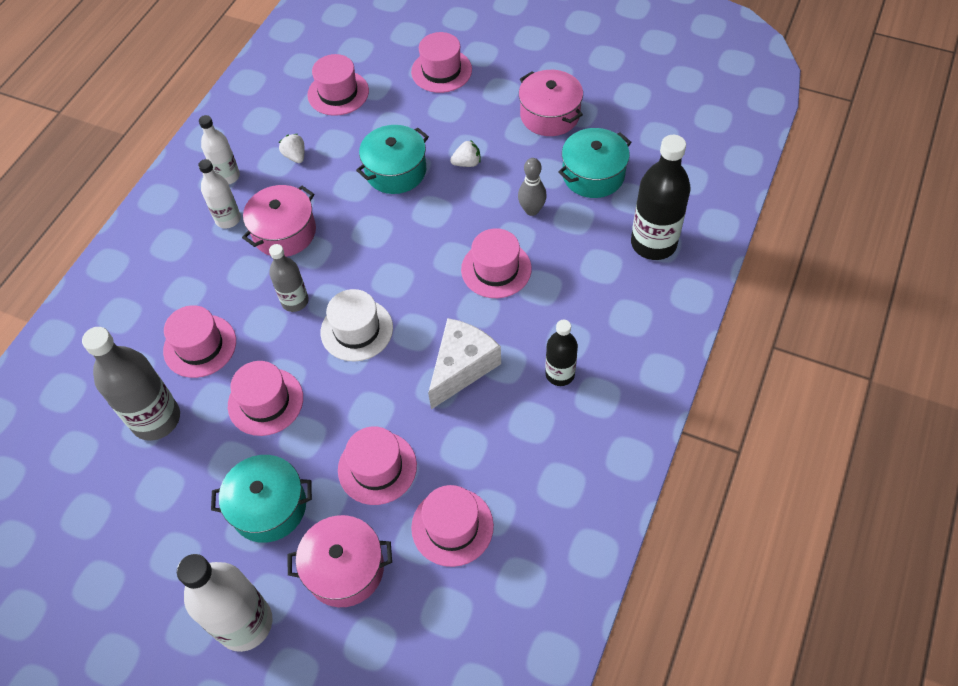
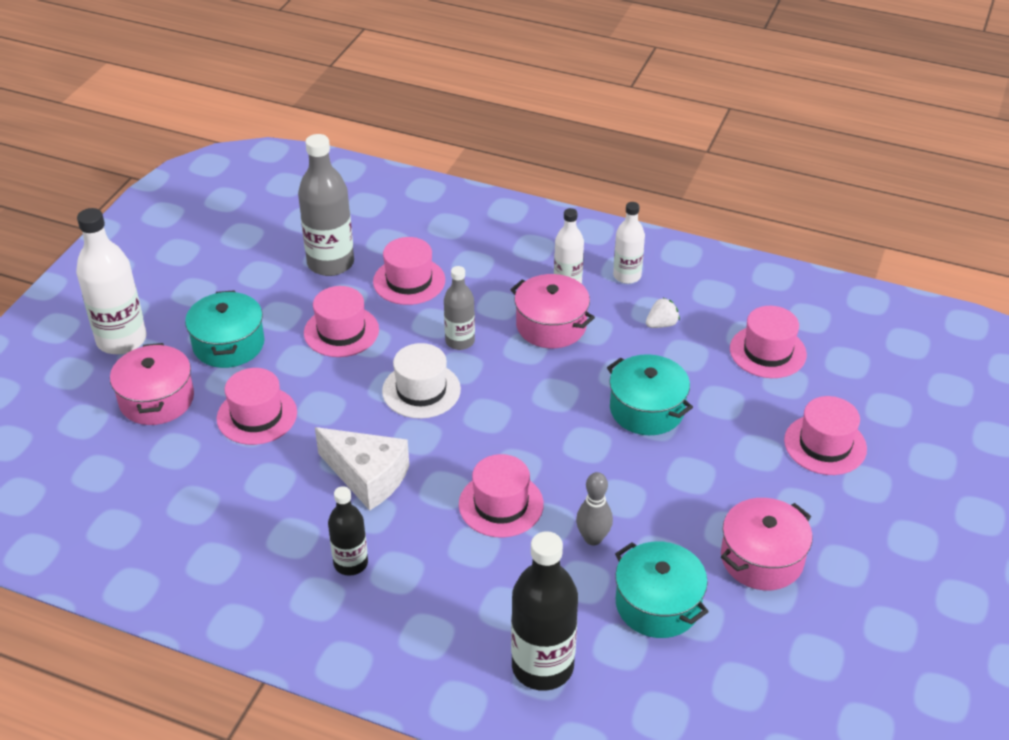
camera: 85 degrees right, 15 degrees down
pink hat [411,485,494,567] -> none
white strawberry [450,141,481,167] -> none

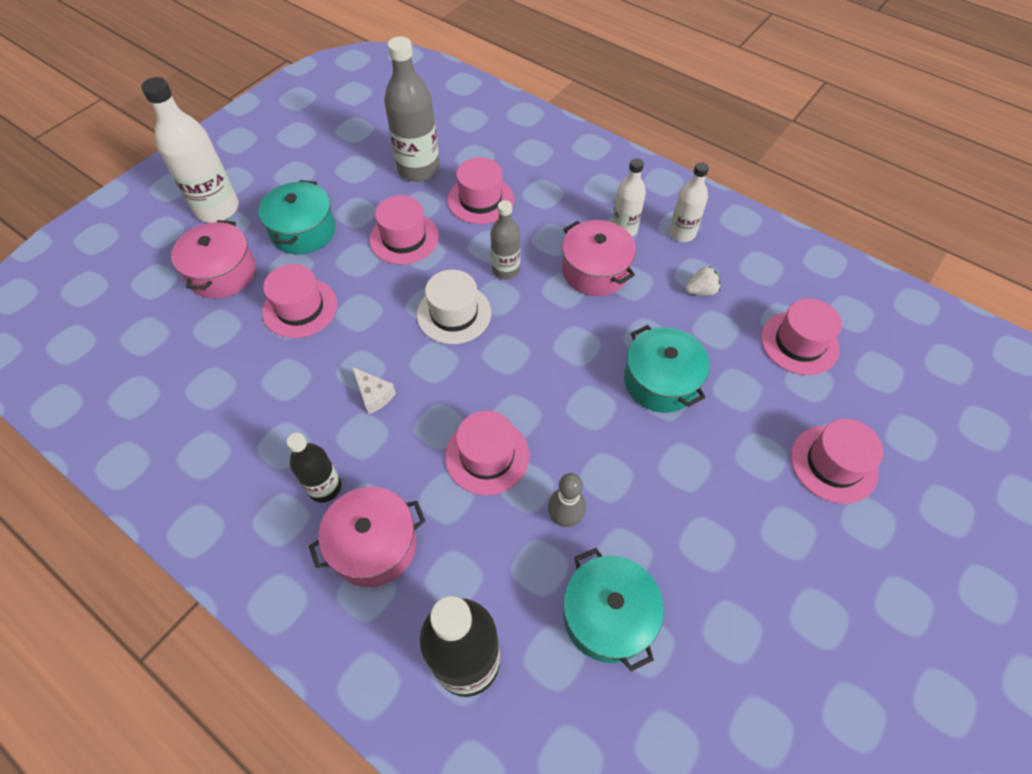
camera: 15 degrees right, 15 degrees up
white cheese [315,427,409,511] -> white cheese [352,367,396,414], size x0.52
pink pot [721,498,813,590] -> pink pot moved to [309,487,425,587]

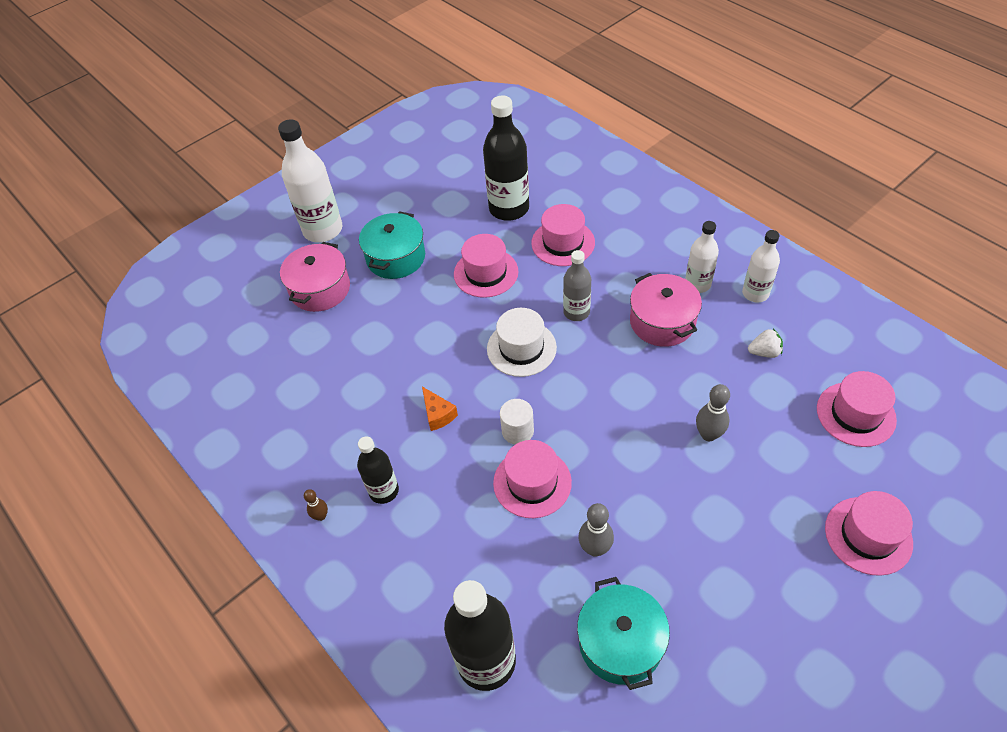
camera: 15 degrees right, 5 degrees down
pink hat [262,264,337,338] -> none
pink pot [309,487,425,587] -> none
white cheese [352,367,396,414] -> orange cheese [422,387,458,431]
grey bottle [384,36,440,182] -> black bottle [483,95,529,221]
turquoise pot [624,325,710,413] -> grey bowling pin [696,384,730,441]
none -> brown bowling pin [304,489,328,521]
none -> white cylinder [500,399,534,444]

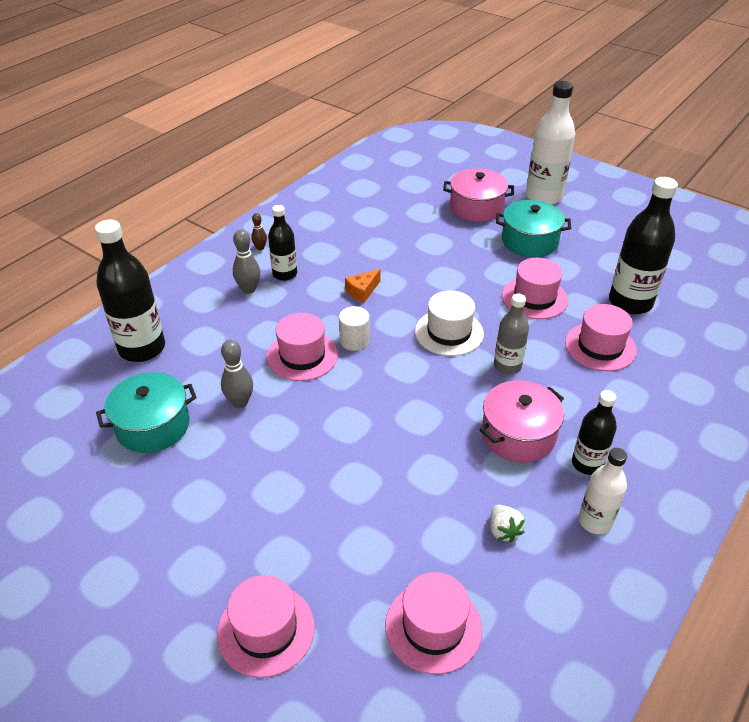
camera: 75 degrees right, 10 degrees down
white bottle [685,221,719,293] -> black bottle [572,390,617,475]
grey bowling pin [696,384,730,441] -> grey bowling pin moved to [233,229,260,294]

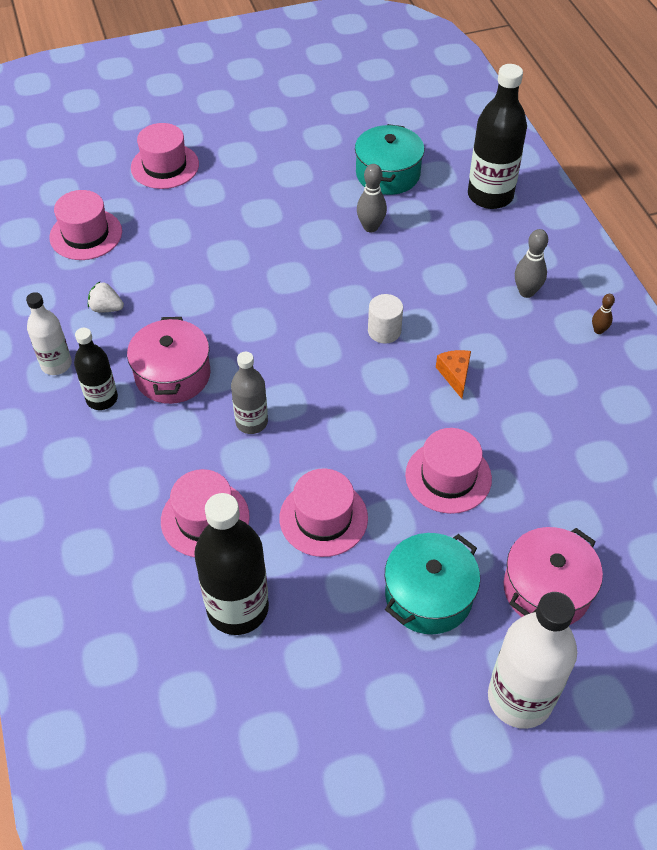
camera: 125 degrees right, 10 degrees up
pink hat [267,313,338,381] -> pink hat moved to [405,428,492,514]
black bottle [268,205,297,281] -> none
white hat [415,290,484,356] -> none

